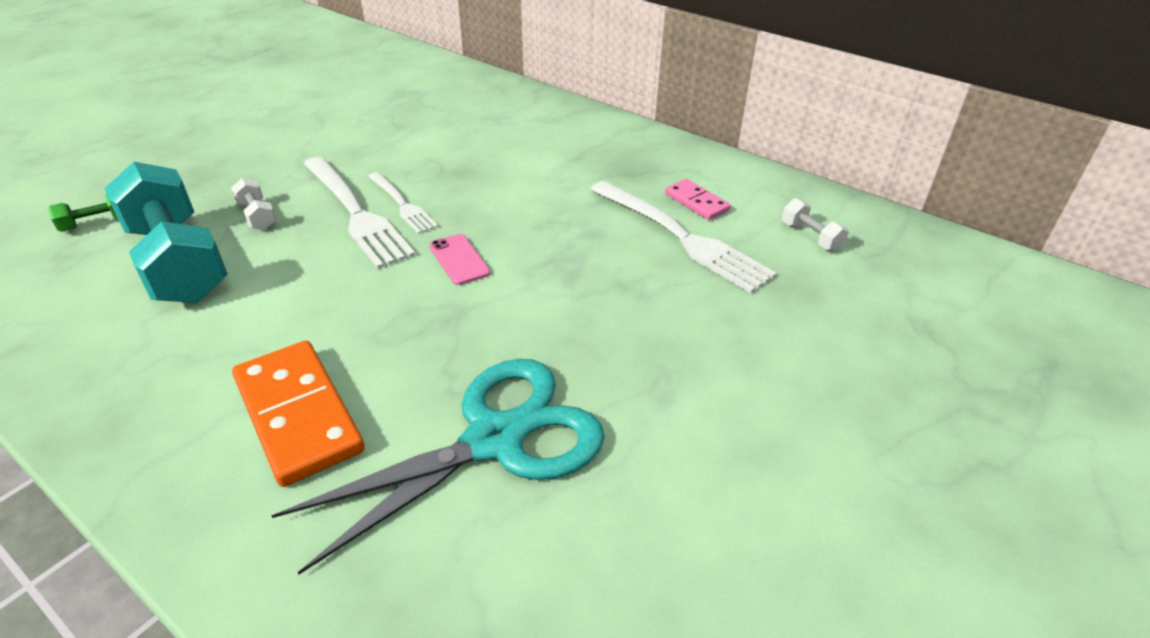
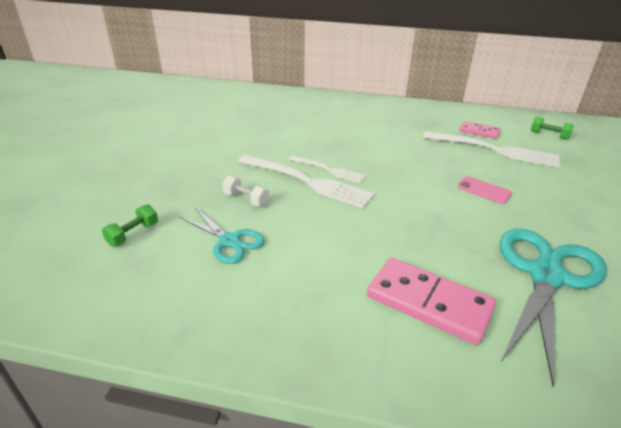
camera: 25 degrees left, 5 degrees down
turquoise dumbbell [104,162,228,303] -> turquoise scissors [179,207,265,264]
orange domino [232,340,365,487] -> pink domino [367,257,496,345]
pink phone [429,234,490,285] -> pink phone moved to [457,176,512,204]
white dumbbell [782,198,849,252] -> green dumbbell [531,116,574,140]

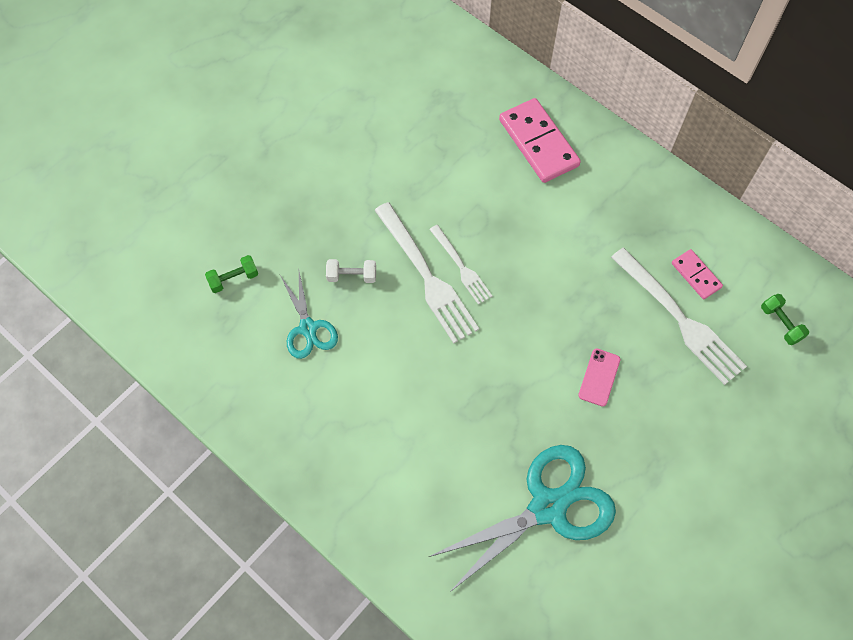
camera: 30 degrees right, 30 degrees up
white dumbbell [222,176,269,206] -> white dumbbell turned 60 degrees counterclockwise [326,259,376,283]
pink domino [367,257,496,345] -> pink domino moved to [499,98,581,183]
pink phone [457,176,512,204] -> pink phone turned 45 degrees clockwise [578,348,620,406]

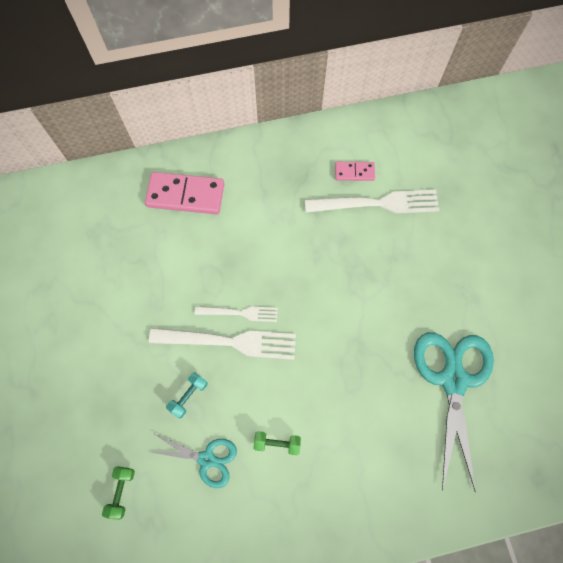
camera: 55 degrees left, 5 degrees up
white dumbbell [326,259,376,283] -> turquoise dumbbell [166,372,208,419]
pink phone [578,348,620,406] -> none
green dumbbell [761,294,809,345] -> green dumbbell moved to [253,431,301,455]

